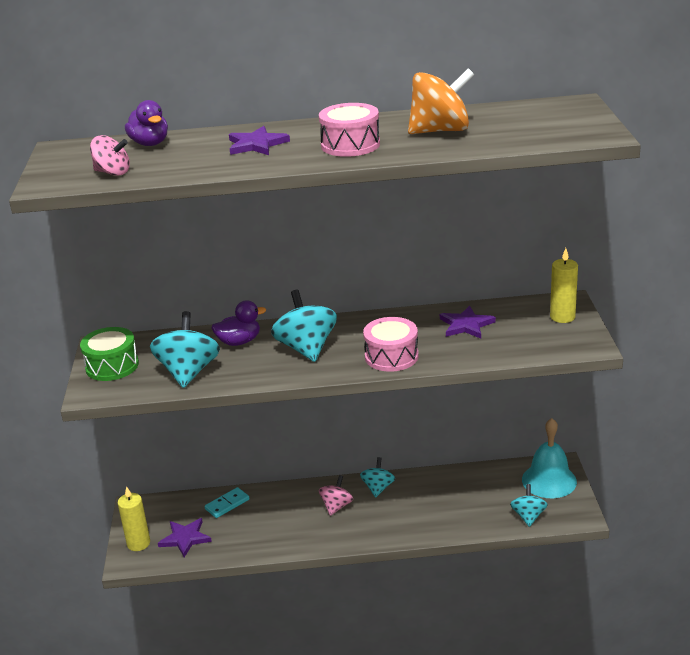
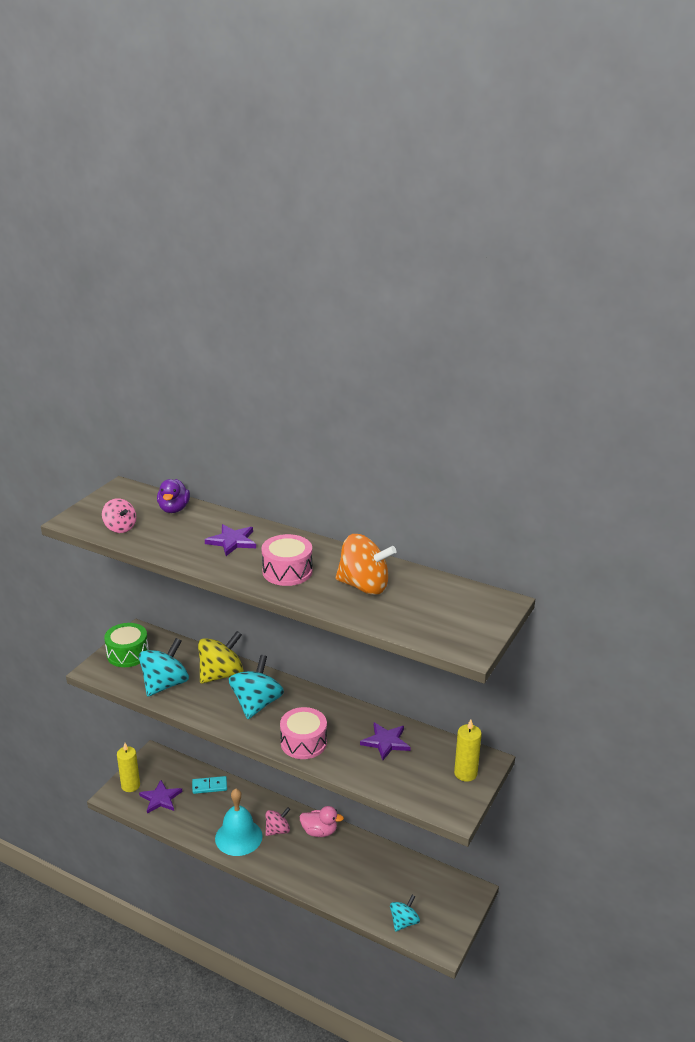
camera: 30 degrees right, 0 degrees up
purple duck [211,300,266,346] -> yellow spinning top [198,631,243,684]
turquoise spinning top [360,457,395,498] -> pink duck [300,806,344,837]
turquoise bell [522,418,577,498] -> turquoise bell moved to [215,789,263,856]

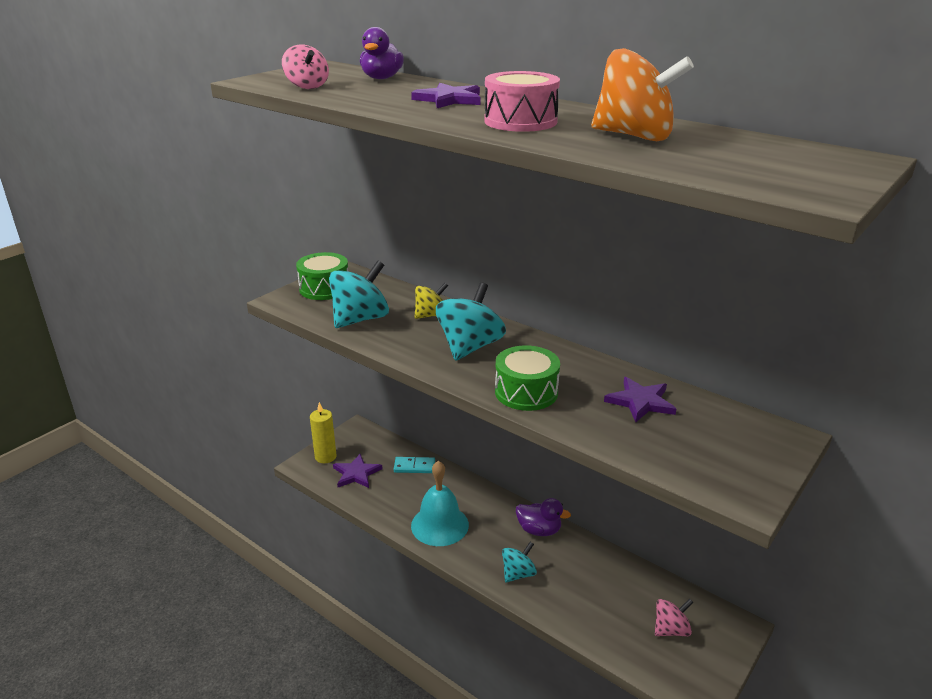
camera: 10 degrees right, 0 degrees up
yellow spinning top [198,631,243,684] -> yellow spinning top [415,283,448,319], size x0.59
pink spinning top [266,807,290,836] -> pink spinning top moved to [655,598,694,636]
pink drum [280,707,327,759] -> green drum [495,345,560,411]
pink duck [300,806,344,837] -> purple duck [516,498,571,536]
turquoise spinning top [390,895,420,932] -> turquoise spinning top moved to [502,542,537,582]
yellow candle [454,719,482,782] -> none

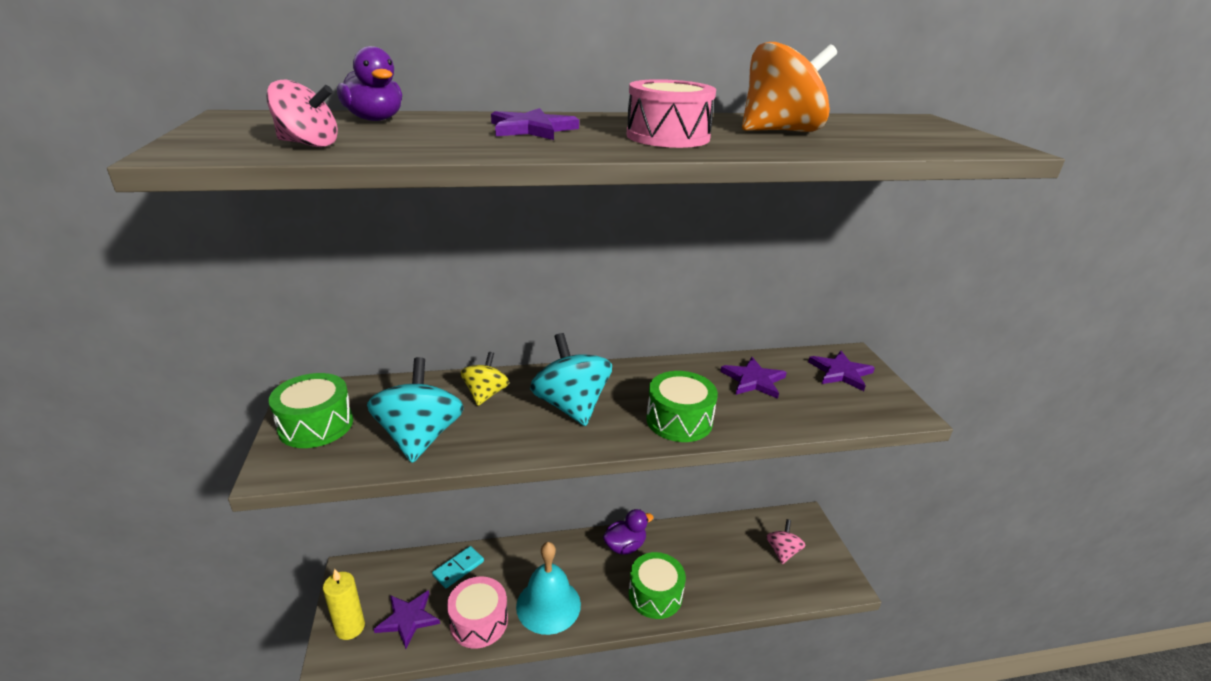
camera: 50 degrees left, 0 degrees up
turquoise spinning top [502,542,537,582] -> green drum [629,552,686,619]
none -> pink drum [447,576,508,649]
none -> purple star [808,351,875,391]

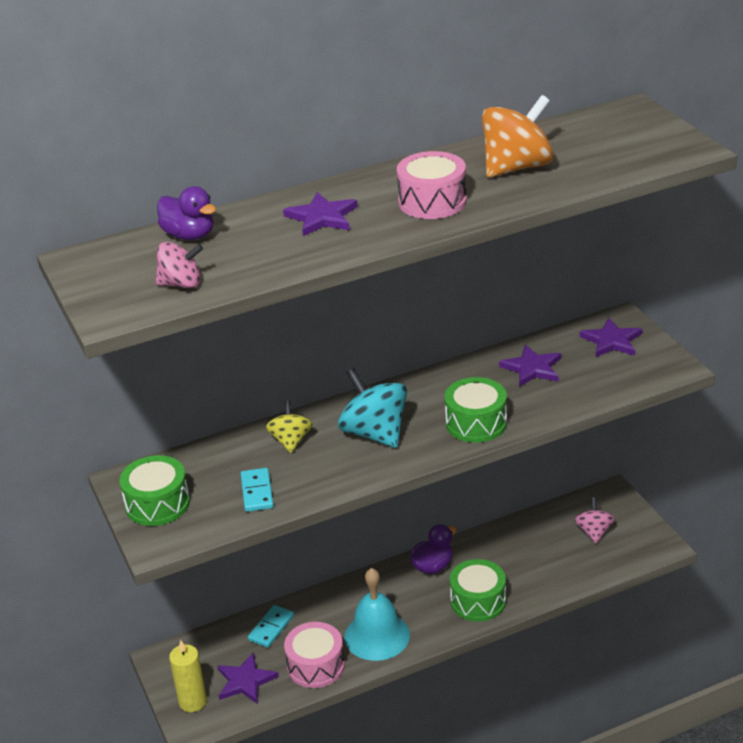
camera: 10 degrees left, 5 degrees up
turquoise spinning top [367,357,464,463] -> turquoise domino [241,468,274,512]

